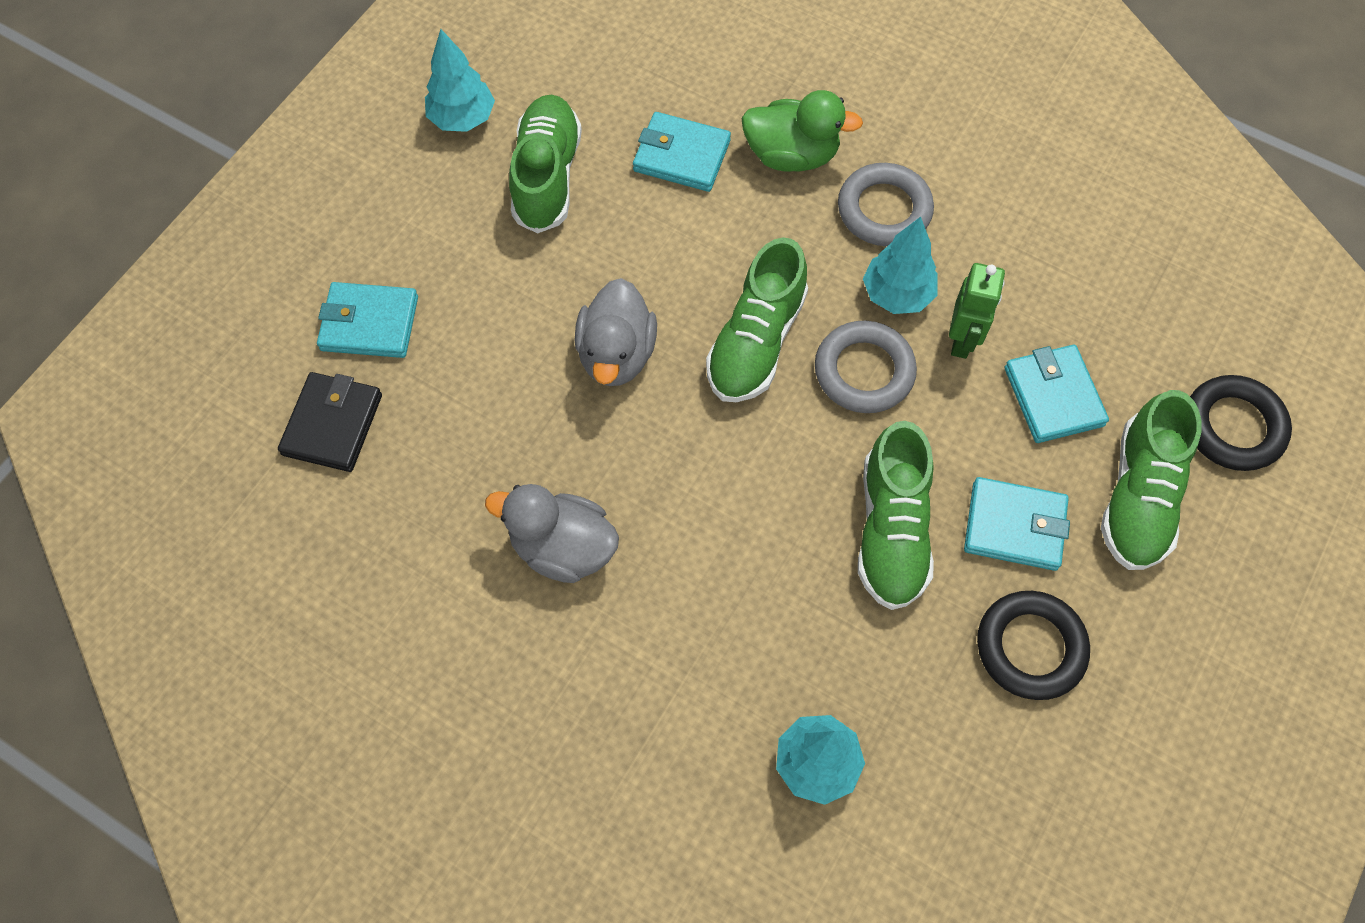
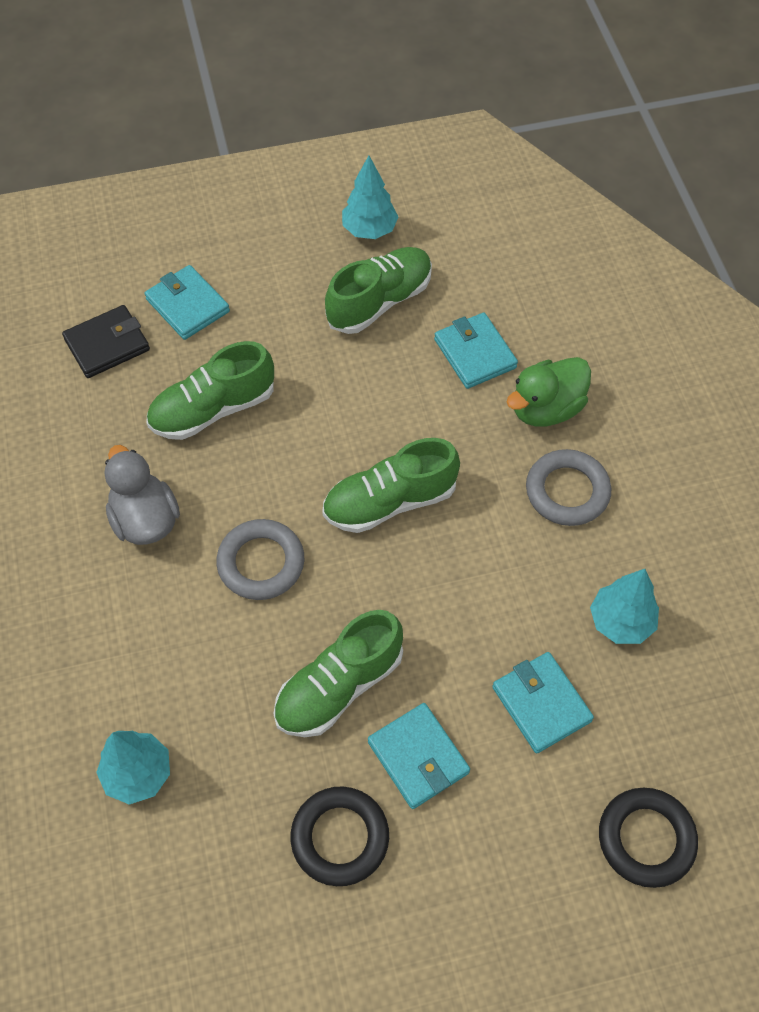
camera: 45 degrees right, 5 degrees down
grey duck [575,278,657,386] -> none
green duck [741,90,863,172] -> green duck turned 90 degrees clockwise [507,357,591,427]
grey ring [815,321,917,413] -> grey ring moved to [216,519,304,600]
turquoise tree [863,217,938,314] -> turquoise tree moved to [590,569,659,644]
green robot [949,263,1005,359] -> none
turquoise wallet [1005,345,1109,443] -> turquoise wallet turned 60 degrees counterclockwise [492,652,594,754]
green shoe [1101,390,1202,570] -> green shoe moved to [146,341,274,440]

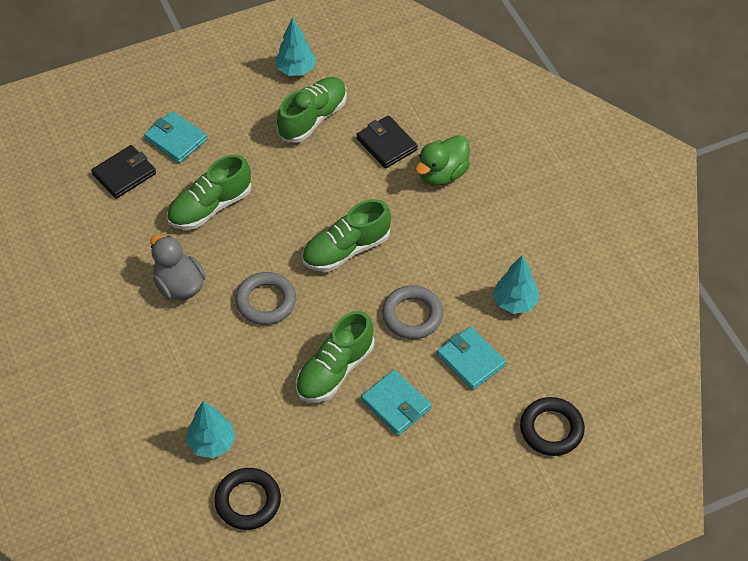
camera: 10 degrees left, 5 degrees down
black ring [291,786,389,886] -> black ring moved to [214,468,281,530]
turquoise wallet [434,313,518,389] -> black wallet [356,115,418,169]
grey ring [526,449,611,526] -> grey ring moved to [382,286,443,339]

